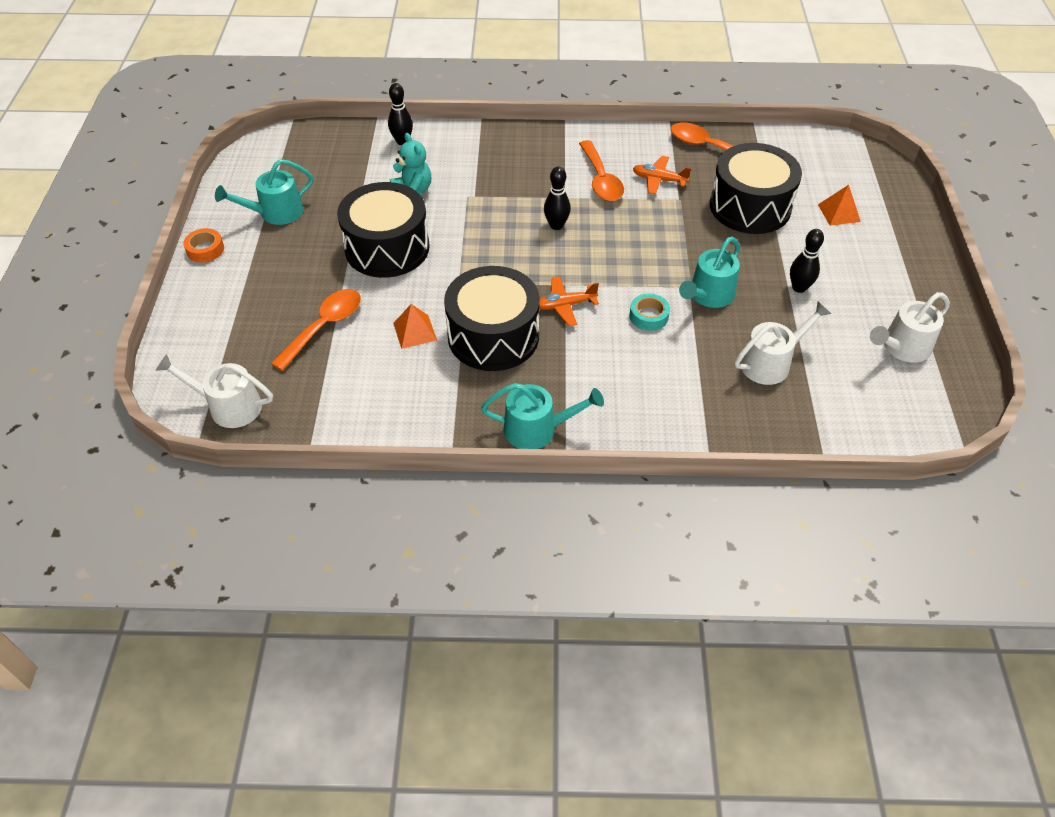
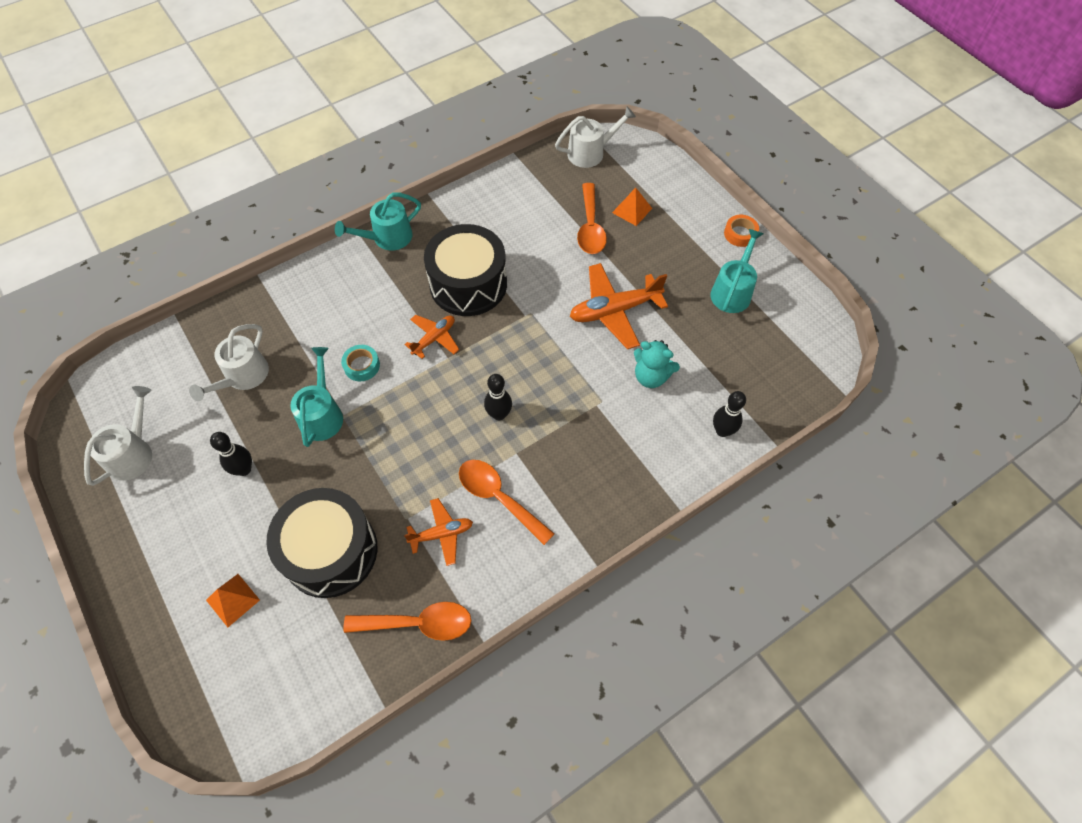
camera: 145 degrees right, 10 degrees up
black drum [337,182,430,278] -> orange plane [570,263,668,349]
orange pyramid [393,304,437,349] -> orange pyramid moved to [612,188,652,226]

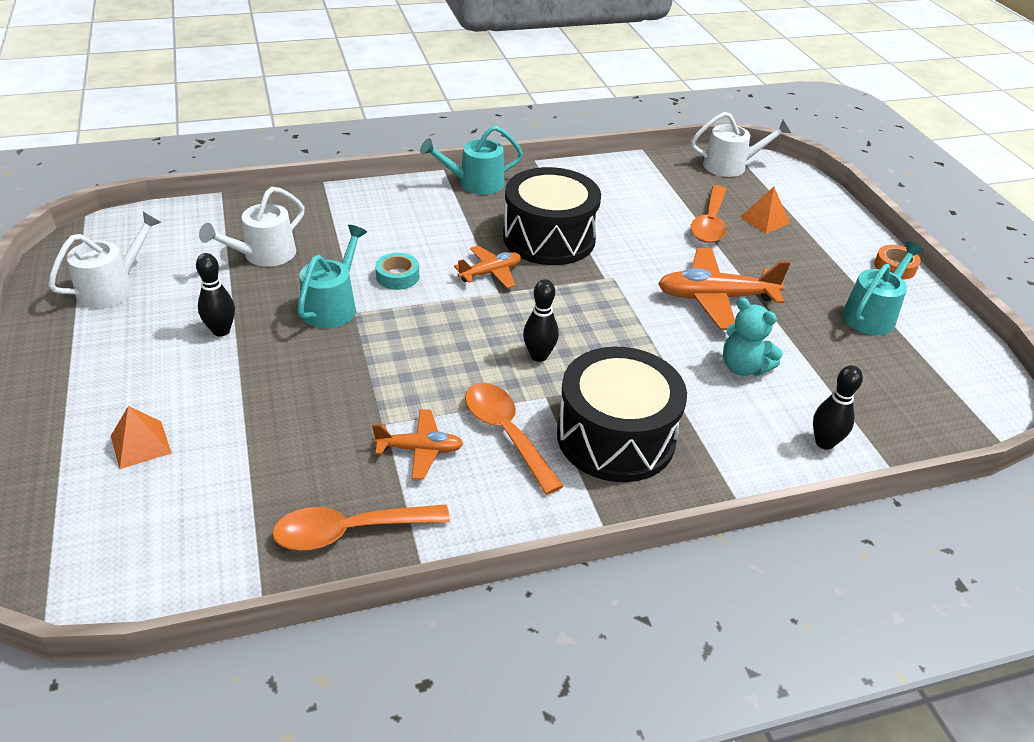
camera: 15 degrees right, 20 degrees down
black drum [266,488,377,598] -> black drum moved to [557,347,687,482]
orange spoon [343,602,471,641] -> orange spoon turned 150 degrees clockwise [272,505,450,550]

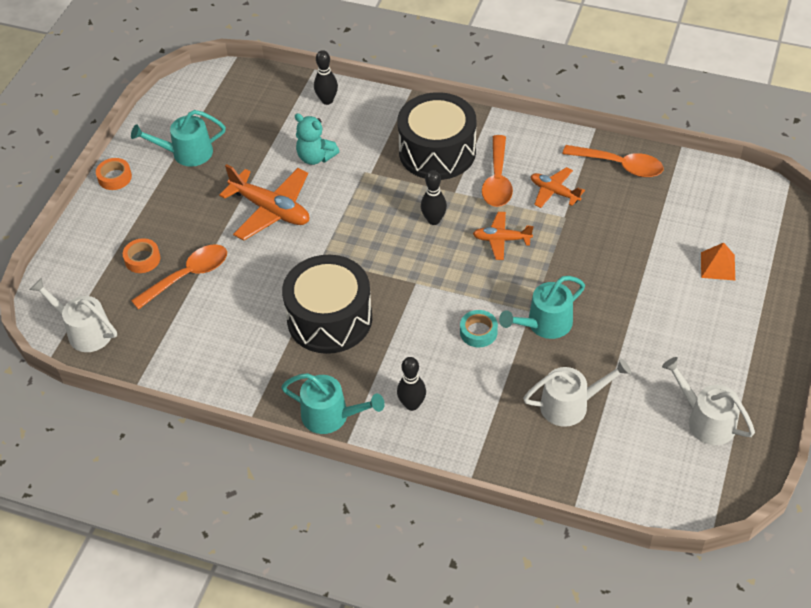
camera: 140 degrees left, 10 degrees up
white watering can [48,212,161,309] -> white watering can turned 60 degrees clockwise [662,357,755,445]
black bowling pin [196,253,235,337] -> black bowling pin moved to [397,357,426,411]
orange plane [454,246,521,288] -> orange plane moved to [473,212,533,260]
turquoise teddy bear [723,298,783,376] -> turquoise teddy bear turned 135 degrees clockwise [295,113,339,165]
orange pyramid [740,187,790,234] -> orange tape [123,238,160,273]

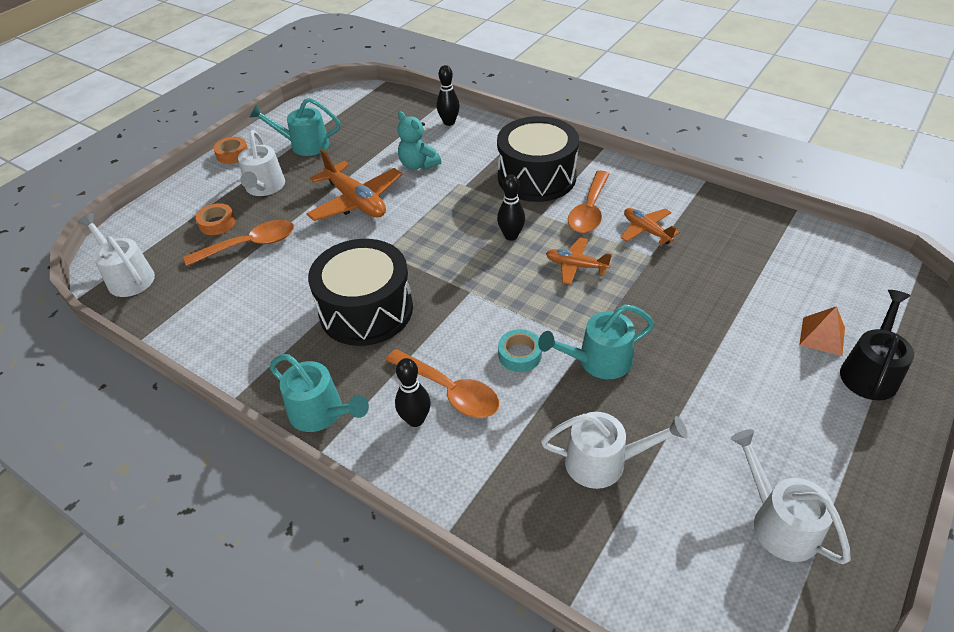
camera: 15 degrees right, 5 degrees down
orange spoon [562,145,664,177] -> orange spoon moved to [386,349,499,418]
none -> white watering can [238,130,285,196]
none -> black watering can [840,290,914,400]

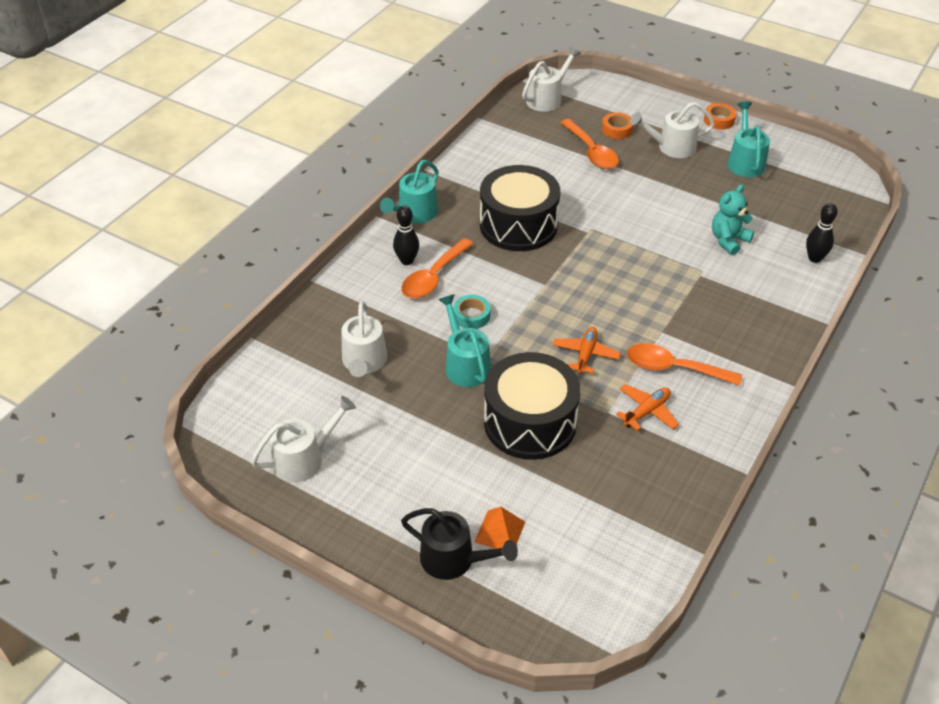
camera: 85 degrees right, 0 degrees up
orange plane [306,149,402,221] -> none
black drum [497,116,579,202] -> black drum moved to [484,352,581,460]
black bowling pin [497,175,525,241] -> none

